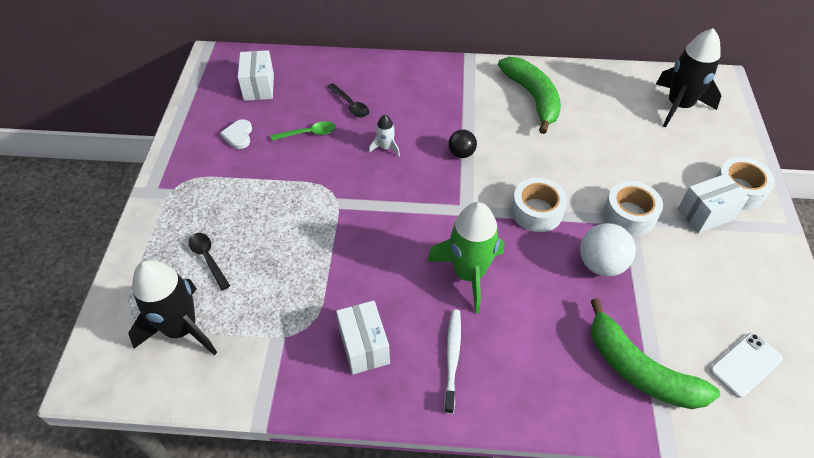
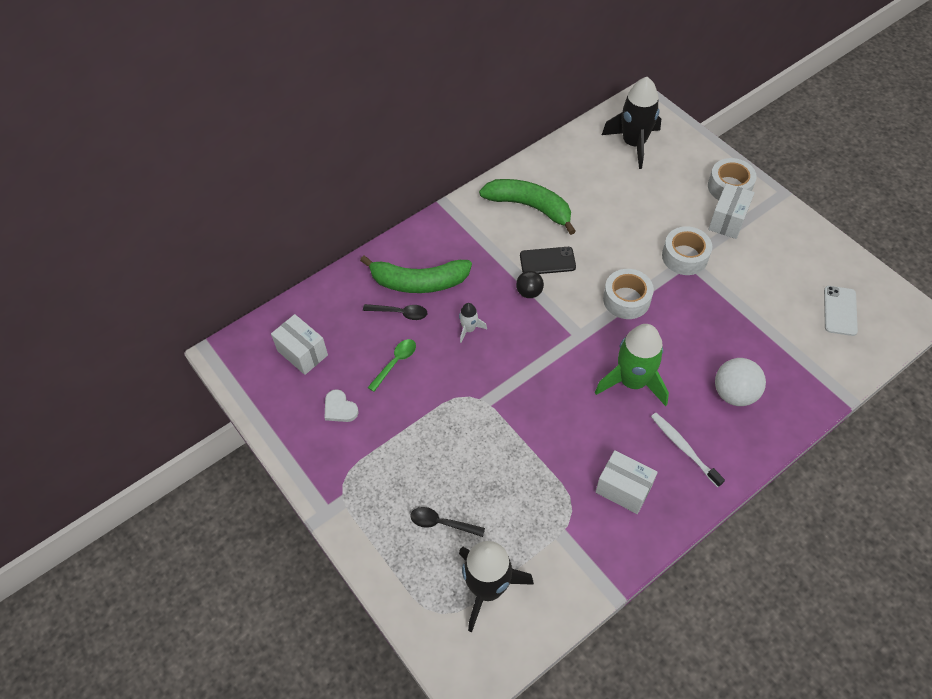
camera: 40 degrees left, 5 degrees up
white ball [580,223,636,276] -> white ball moved to [715,358,766,406]
green banana [591,298,720,409] -> green banana moved to [360,256,472,293]
none -> black phone [520,247,576,274]

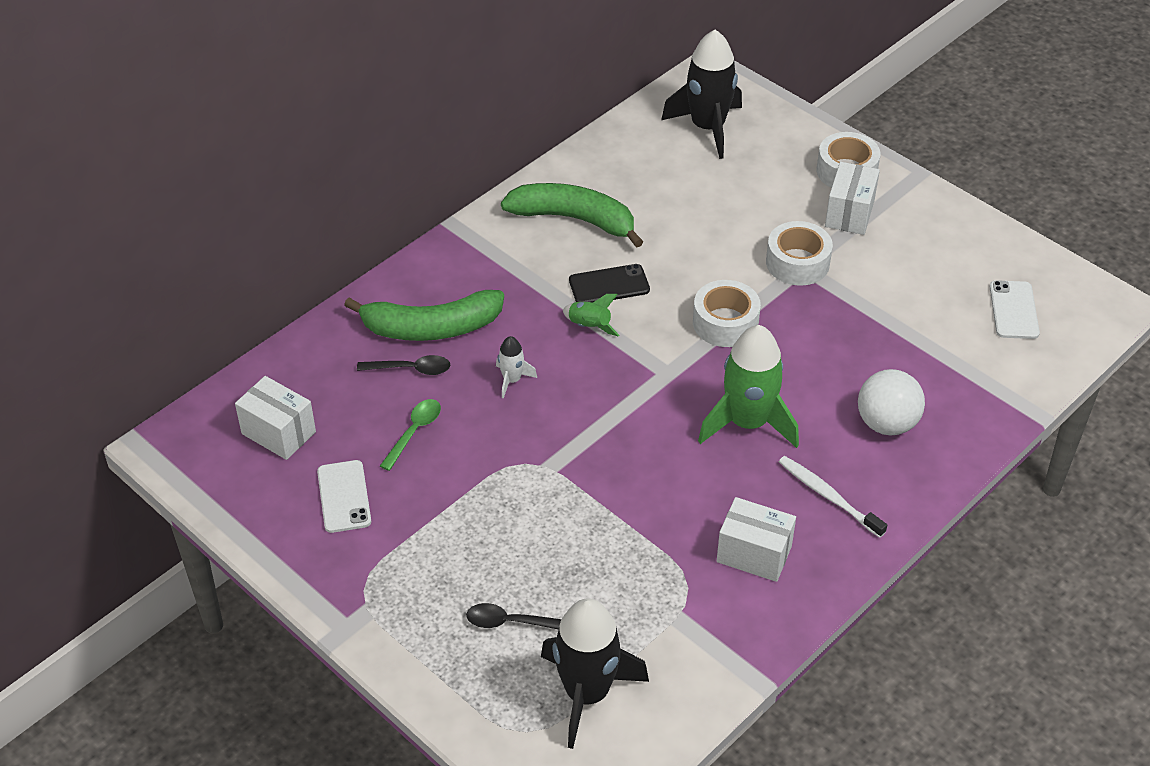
camera: 10 degrees left, 10 degrees down
white heart [325,389,359,422] -> white phone [317,460,371,533]
black ball [516,271,544,298] -> green rocket [563,294,619,337]

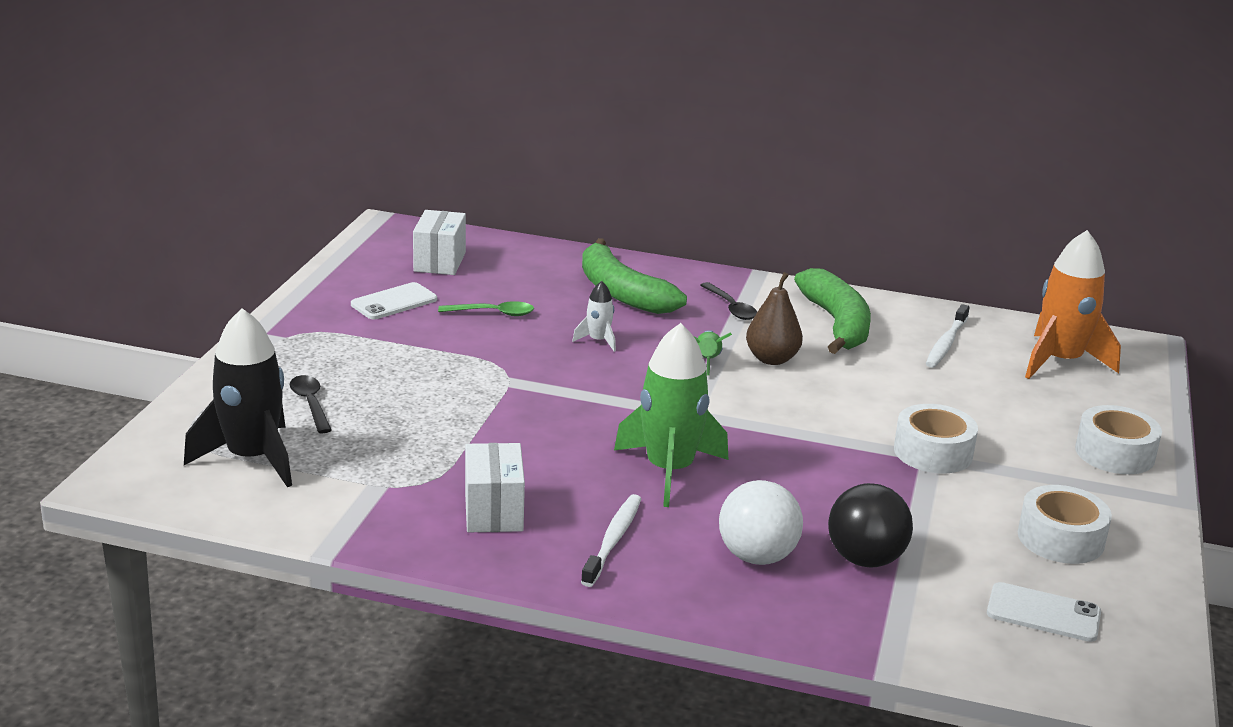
camera: 60 degrees right, 20 degrees down
black spoon [357,355,450,375] -> black spoon moved to [701,282,757,320]
black phone [569,264,650,303] -> brown pear [746,272,803,365]
black rocket [661,30,742,159] -> orange rocket [1025,230,1121,379]
white tape [693,280,761,347] -> white tape moved to [1018,485,1112,564]
white box [825,162,880,235] -> none
white phone [990,280,1040,339] -> white phone turned 45 degrees clockwise [987,582,1101,642]
none -> black ball [828,483,913,568]
none -> white toothbrush [926,304,970,368]

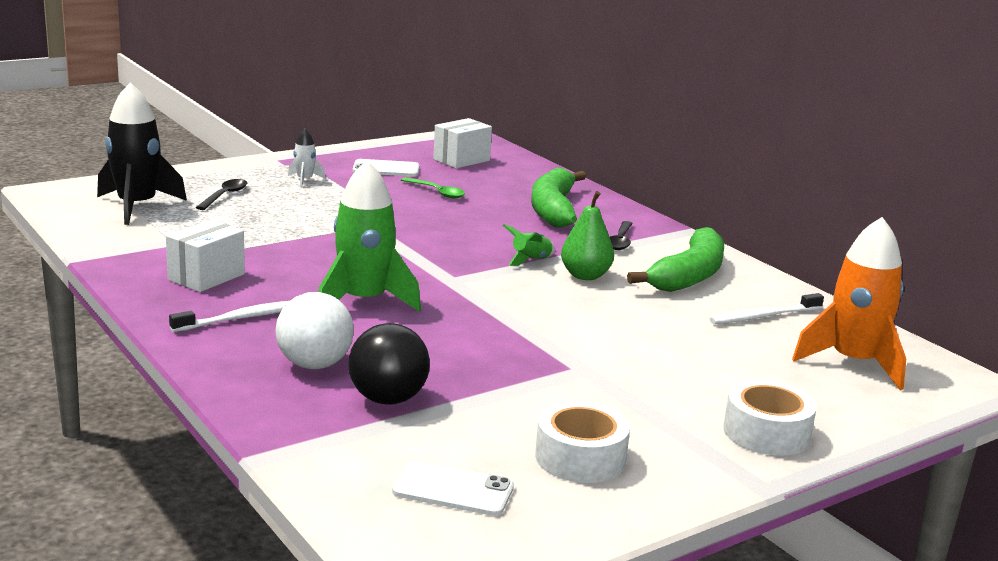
camera: 40 degrees right, 5 degrees down
white rocket [572,281,616,352] -> white rocket moved to [288,129,326,187]
brown pear [746,272,803,365] -> green pear [561,191,614,280]
white tape [894,404,978,474] -> none
white phone [987,582,1101,642] -> white phone turned 45 degrees counterclockwise [392,461,514,516]

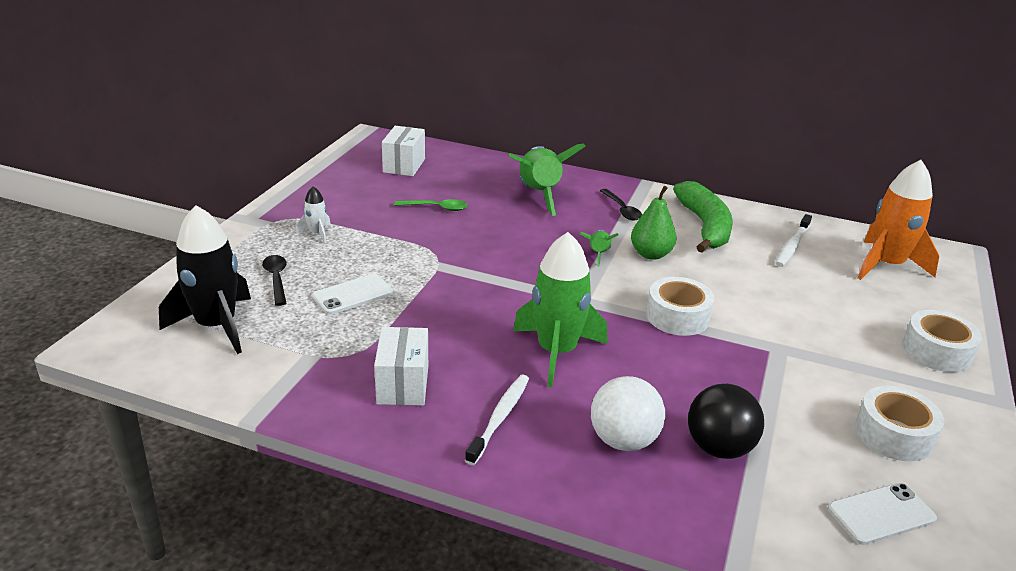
camera: 35 degrees left, 10 degrees up
white phone [353,159,419,176] -> white phone moved to [312,274,393,315]
green banana [531,168,586,228] -> green rocket [508,143,586,216]
none -> white tape [646,277,715,336]

